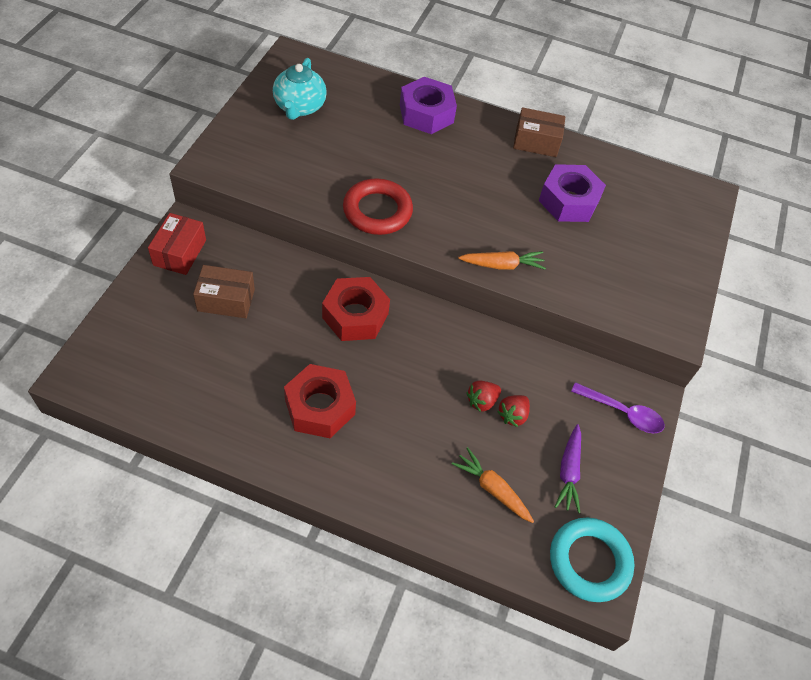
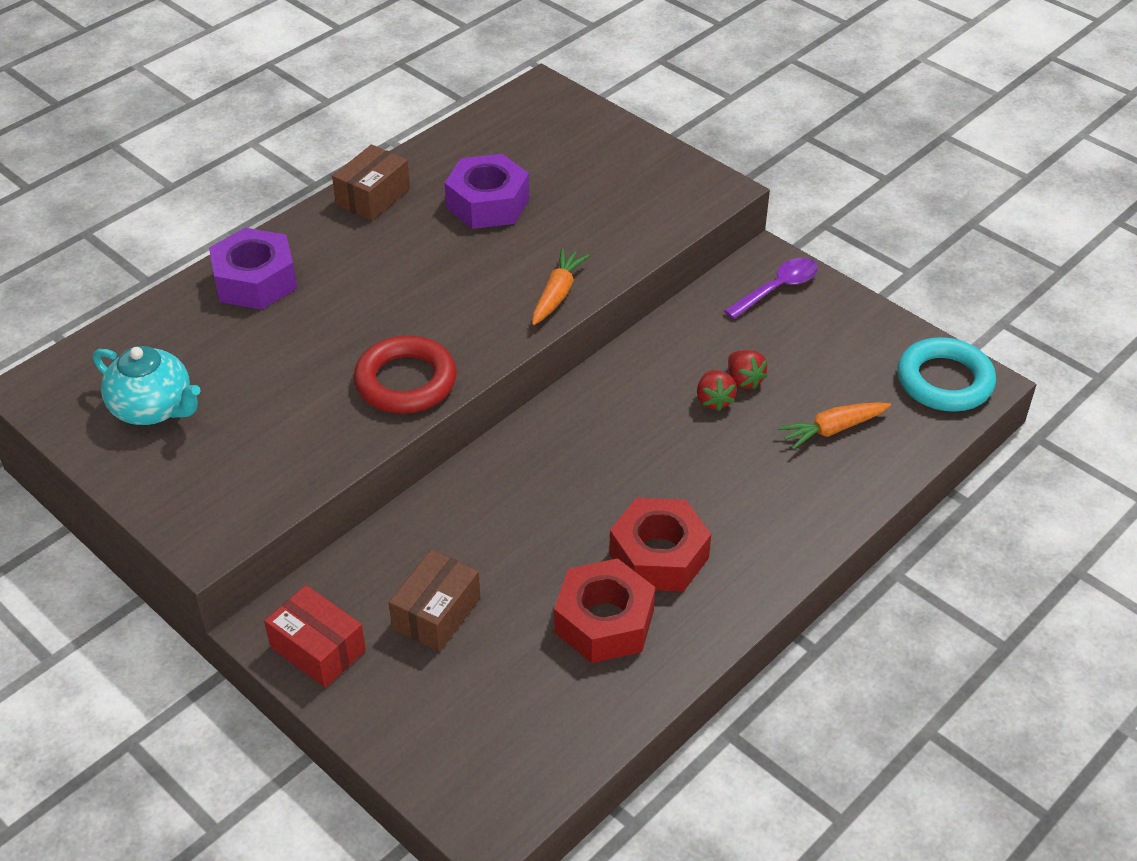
camera: 60 degrees left, 10 degrees down
red nut [322,277,390,341] -> red nut moved to [554,558,655,663]
purple carrot [555,424,581,513] -> none

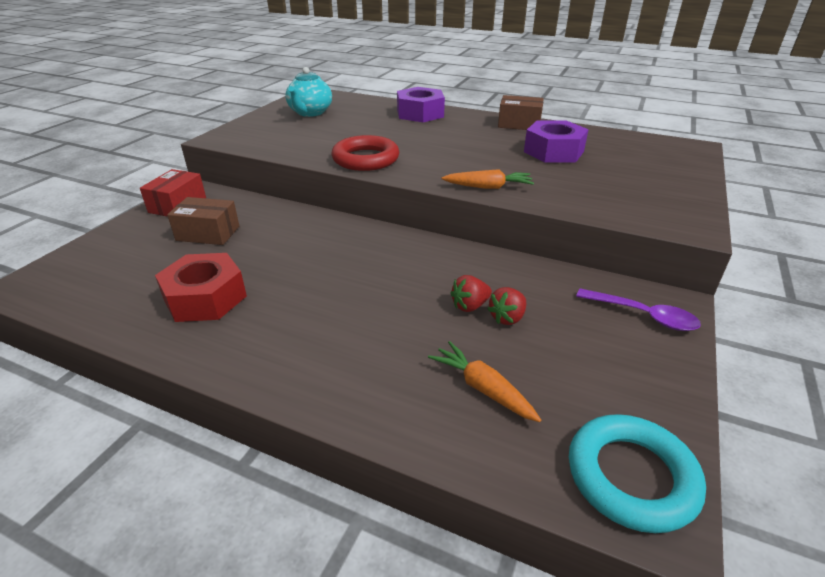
camera: 70 degrees right, 10 degrees down
red nut [609,498,711,591] -> none

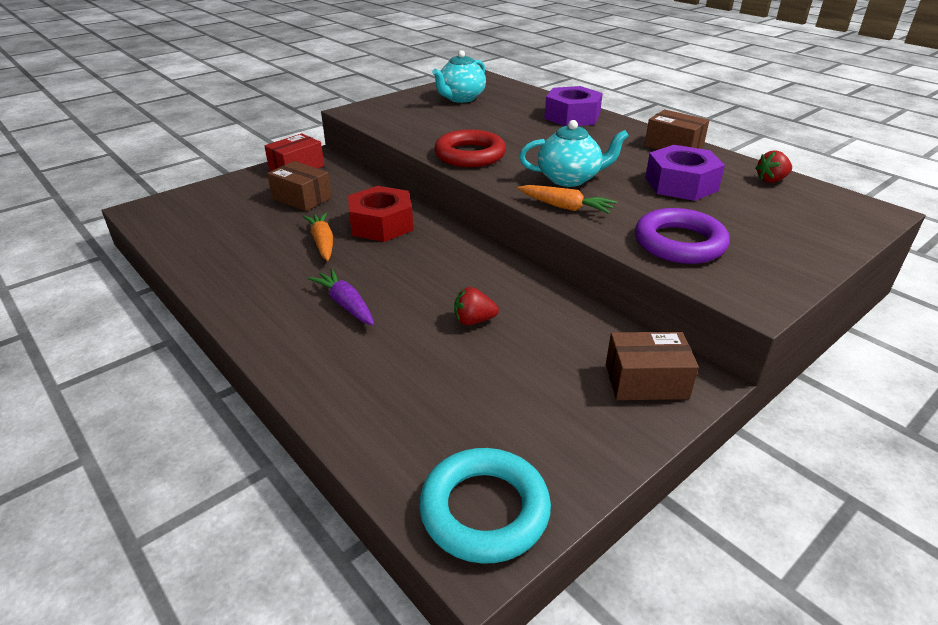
camera: 25 degrees right, 0 degrees up
red nut [155,253,247,322] -> red nut moved to [348,186,413,242]
orange carrot [428,341,541,422] -> orange carrot moved to [303,212,333,261]
red strawberry [487,287,526,325] -> red strawberry moved to [755,150,792,183]
purple spoon [576,288,701,331] -> brown box [606,332,699,400]
none -> purple carrot [308,269,374,325]
none -> turquoise teapot [519,120,629,187]
none -> purple ring [635,208,730,264]

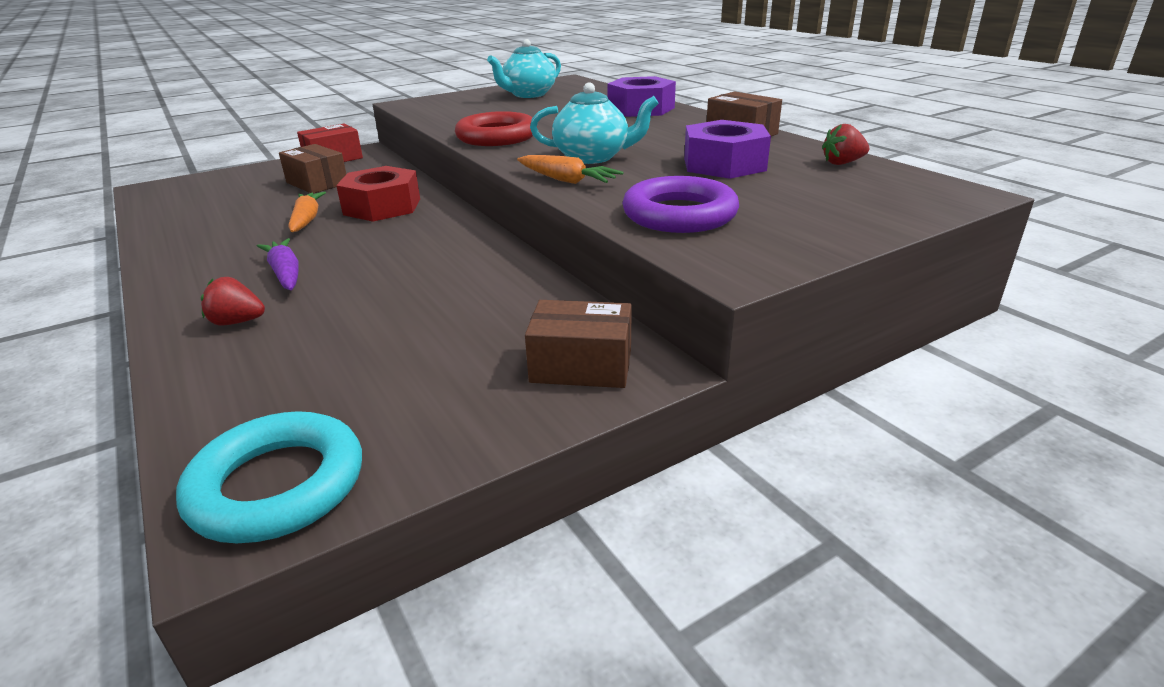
camera: 10 degrees right, 5 degrees down
red strawberry [454,287,499,325] -> red strawberry moved to [201,277,265,326]

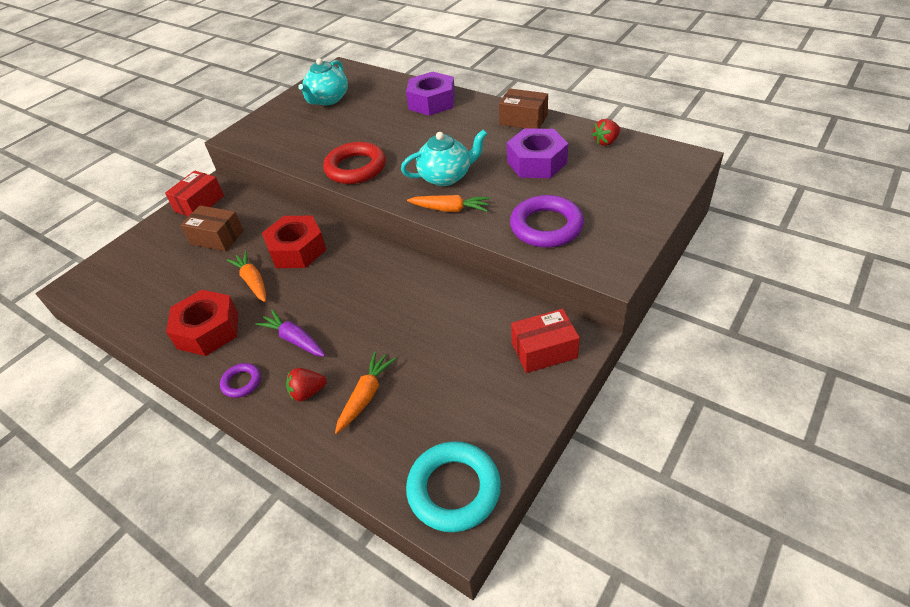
camera: 20 degrees left, 15 degrees up
brown box [525,300,632,388] -> red box [511,309,580,373]
none -> red nut [166,290,238,356]
none -> purple ring [220,363,261,398]
none -> orange carrot [335,352,396,434]

